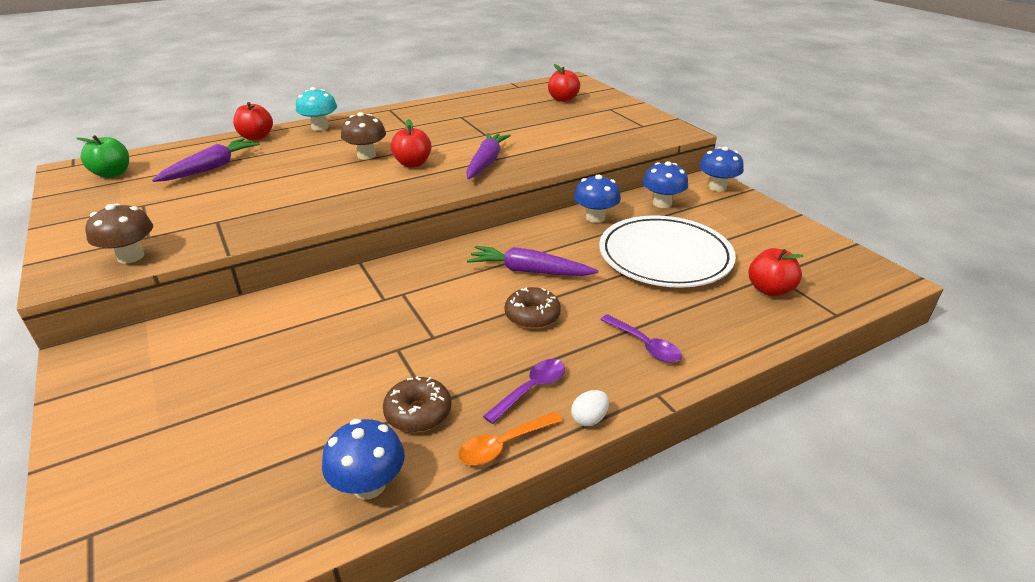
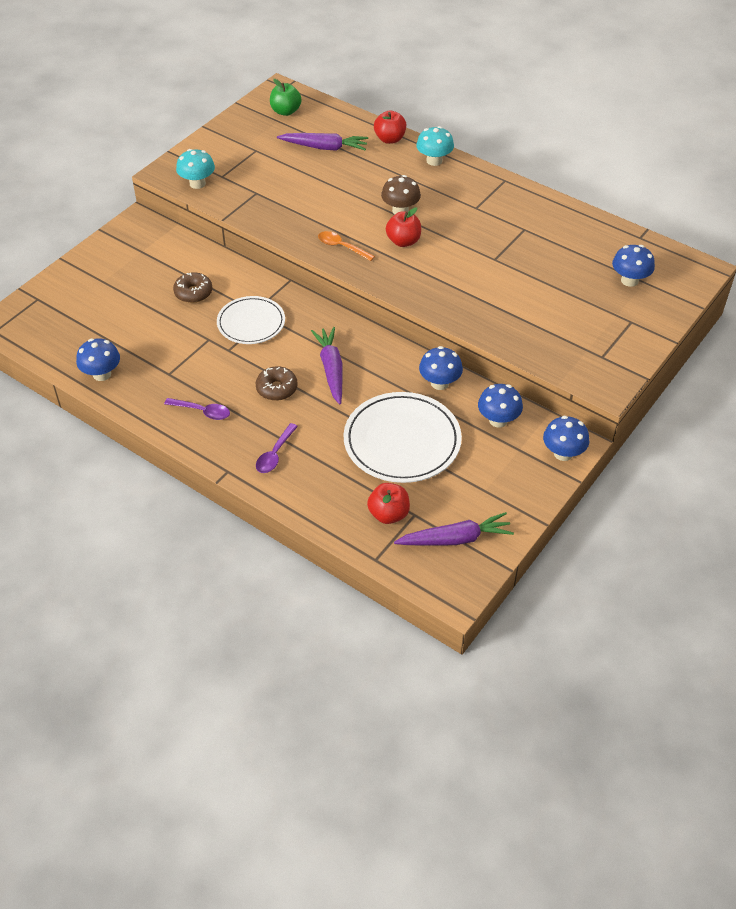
camera: 65 degrees right, 15 degrees up
brown mushroom [85,203,153,264] -> turquoise mushroom [176,149,215,189]
brown donut [383,377,451,433] -> brown donut moved to [173,272,213,303]
orange spoon [458,412,562,465] -> orange spoon moved to [318,231,375,261]
purple carrot [466,133,511,179] -> purple carrot moved to [394,512,514,546]
red apple [548,64,580,102] -> blue mushroom [612,245,655,287]
white egg [571,390,609,427] -> none
none -> white plate [217,296,285,344]

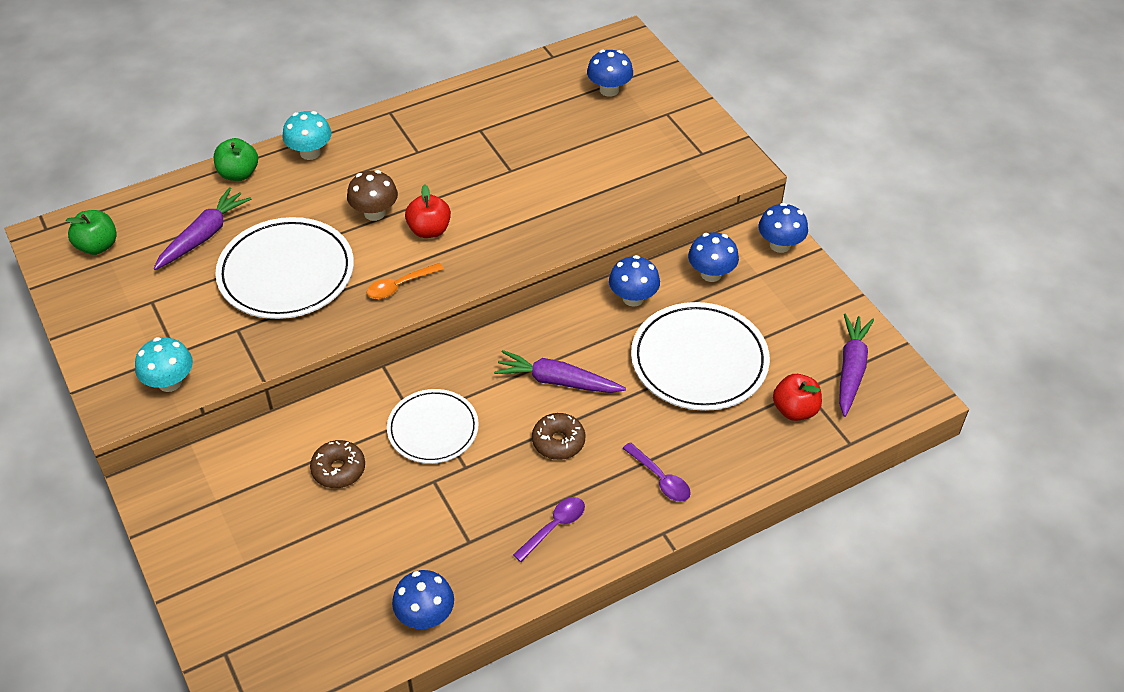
camera: 65 degrees left, 0 degrees up
red apple [374,110,406,144] -> green apple [214,138,258,181]
none -> white plate [215,217,354,319]

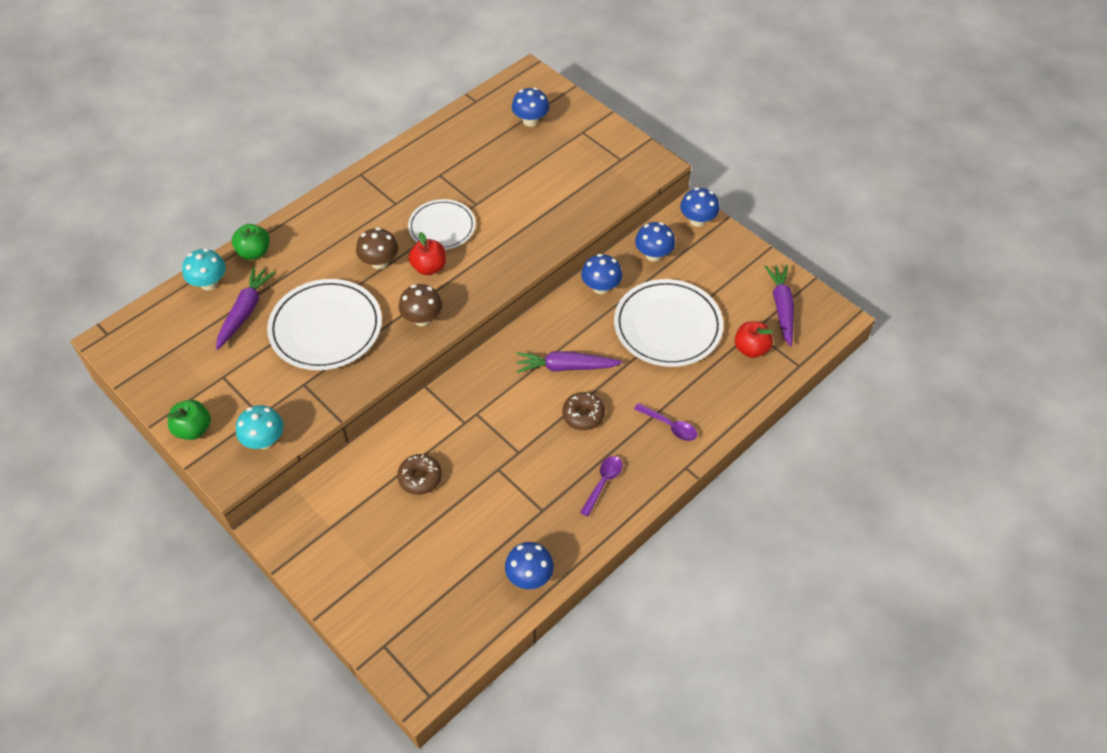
camera: 15 degrees left, 5 degrees up
green apple [66,210,117,255] -> green apple moved to [167,400,211,440]
turquoise mushroom [282,111,332,160] -> turquoise mushroom moved to [182,248,226,290]
orange spoon [367,263,444,299] -> brown mushroom [399,284,442,326]
white plate [387,389,479,464] -> white plate moved to [408,199,476,250]

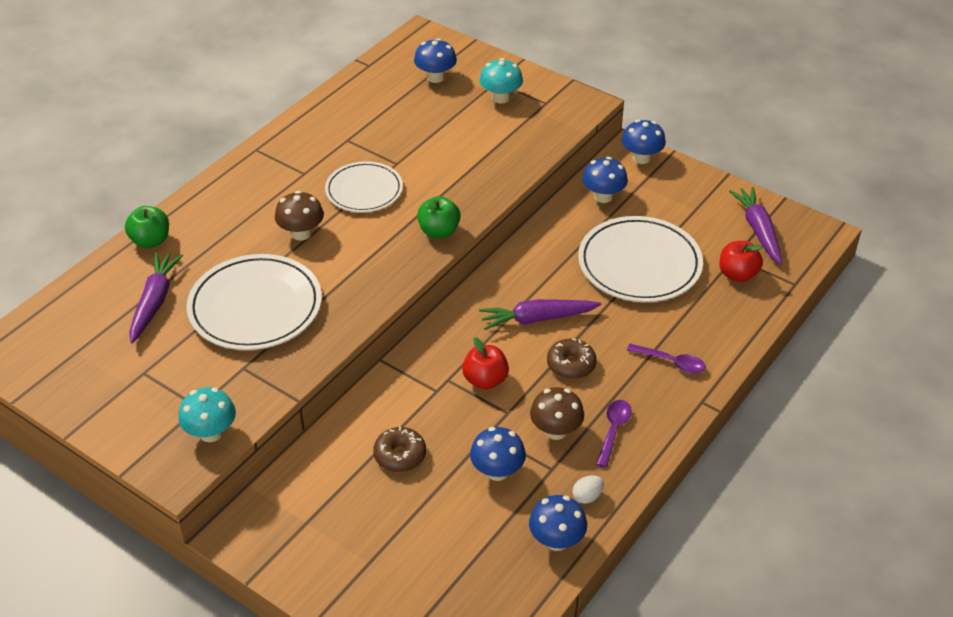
camera: 10 degrees left, 10 degrees down
green apple [167,400,211,440] -> green apple moved to [417,196,461,238]
turquoise mushroom [182,248,226,290] -> turquoise mushroom moved to [479,58,523,104]
brown mushroom [399,284,442,326] -> brown mushroom moved to [530,387,584,440]
red apple [409,232,446,275] -> red apple moved to [462,337,509,390]
blue mushroom [581,254,622,294] -> blue mushroom moved to [470,427,526,481]
none -> white egg [572,475,604,504]

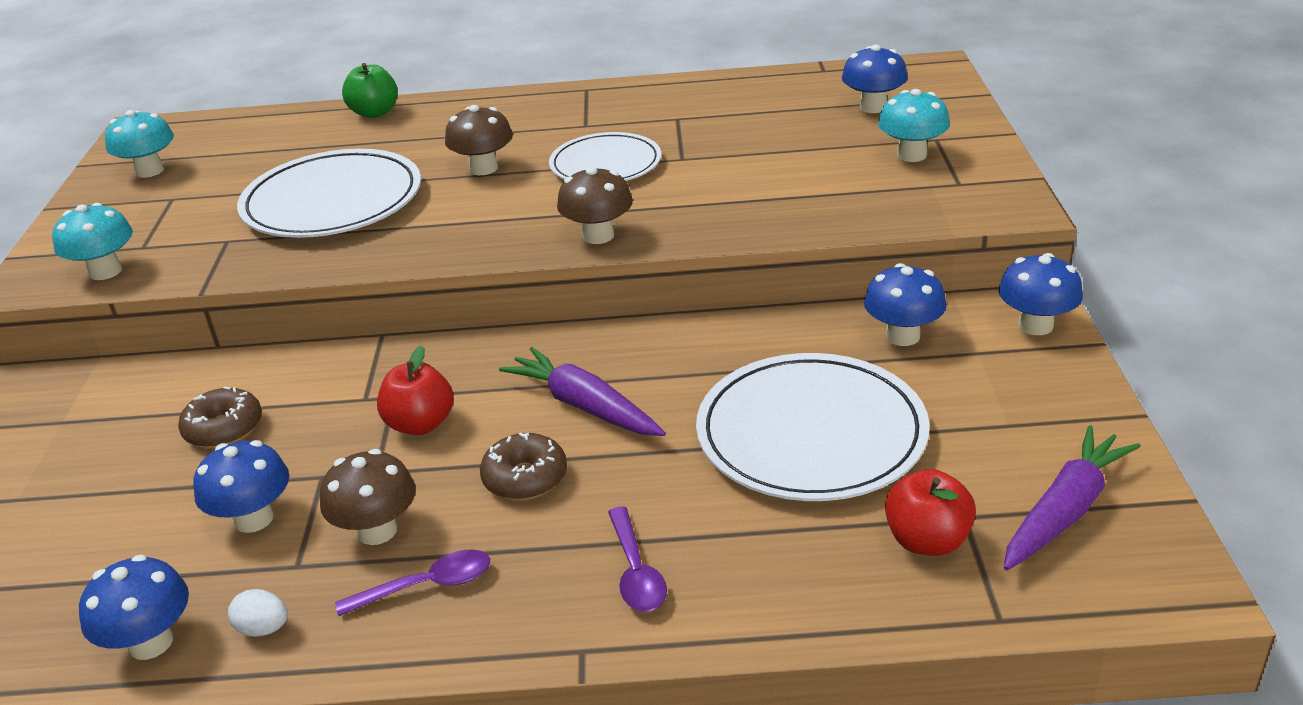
camera: 55 degrees right, 10 degrees down
purple carrot [129,252,183,344] -> none
green apple [417,196,461,238] -> brown mushroom [557,166,633,244]
none -> turquoise mushroom [105,110,174,178]

